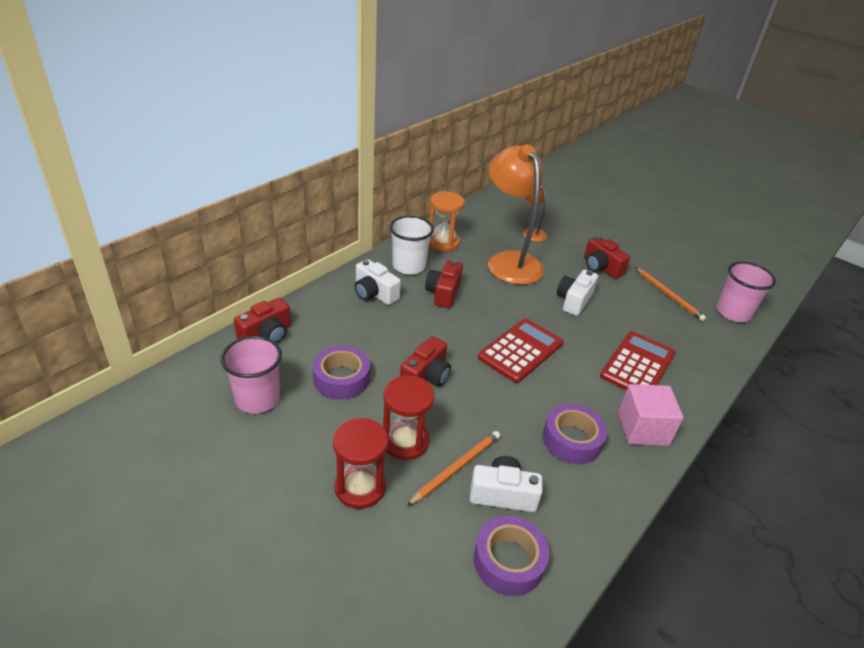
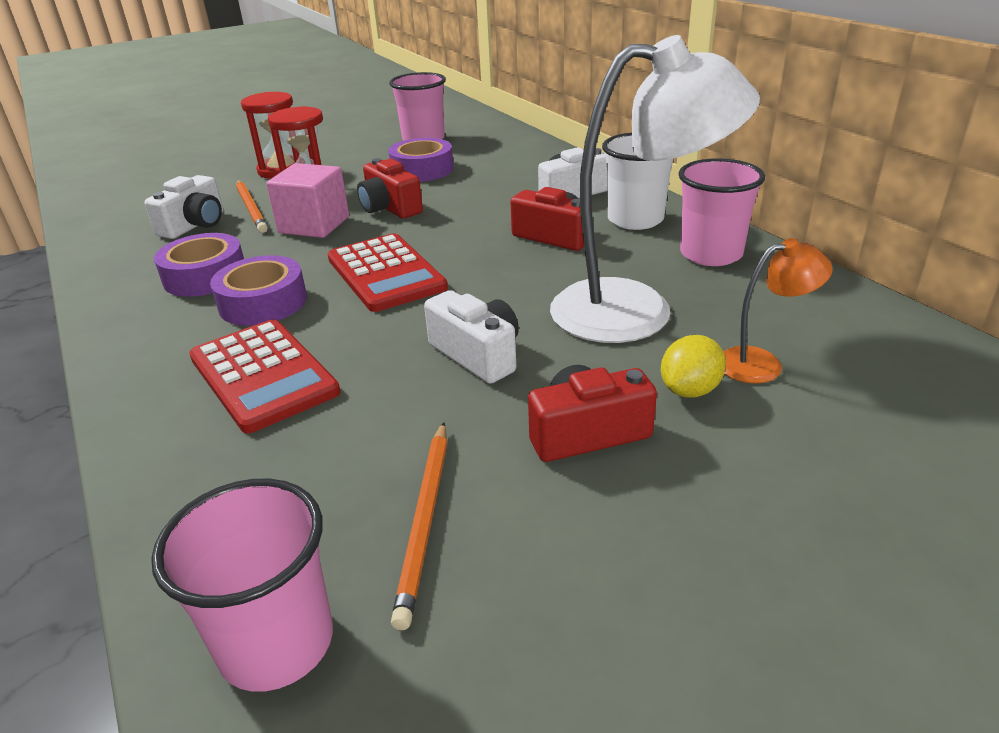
camera: 115 degrees right, 5 degrees down
red camera [234,298,291,343] -> none
orange hourglass [429,191,465,251] -> pink cup [678,158,765,266]
purple tape [474,516,549,596] -> purple tape moved to [210,255,307,326]
orange lamp [488,144,544,285] -> white lamp [550,35,760,343]
pink cube [618,384,684,446] -> pink cube moved to [266,163,349,238]
orange pencil [635,267,706,321] -> orange pencil turned 75 degrees counterclockwise [391,422,447,630]
none -> yellow lemon [661,335,726,398]

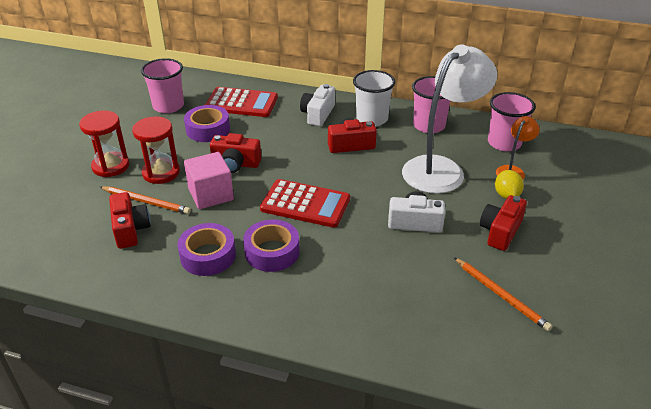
camera: 45 degrees left, 5 degrees up
white camera [144,175,223,239] -> red camera [109,192,150,249]
pink cup [151,479,333,692] -> pink cup moved to [488,92,536,151]
red calculator [189,319,341,433] -> red calculator moved to [205,87,278,117]

